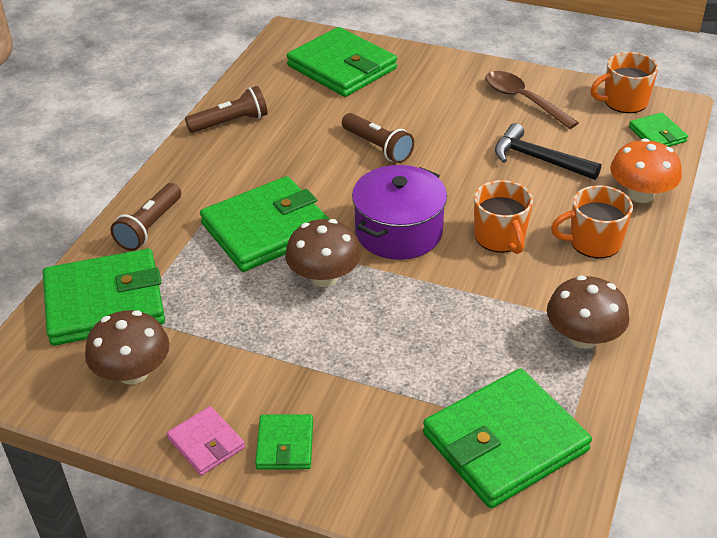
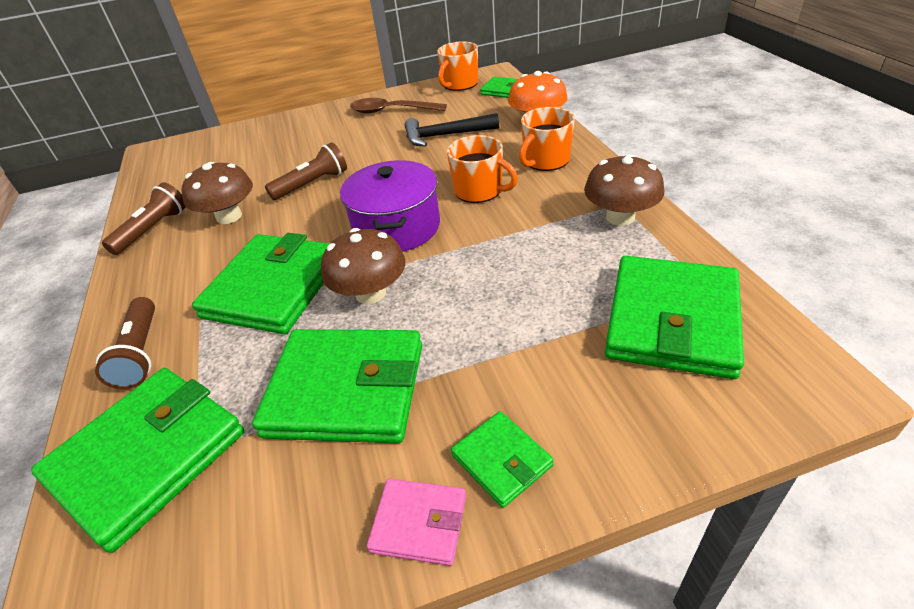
camera: 35 degrees left, 0 degrees up
brown mushroom [85,310,169,385] -> brown mushroom moved to [181,162,253,224]
green wallet [287,27,397,97] -> green wallet moved to [252,329,422,443]
brown flashlight [342,113,414,163] -> brown flashlight turned 45 degrees counterclockwise [265,142,347,200]

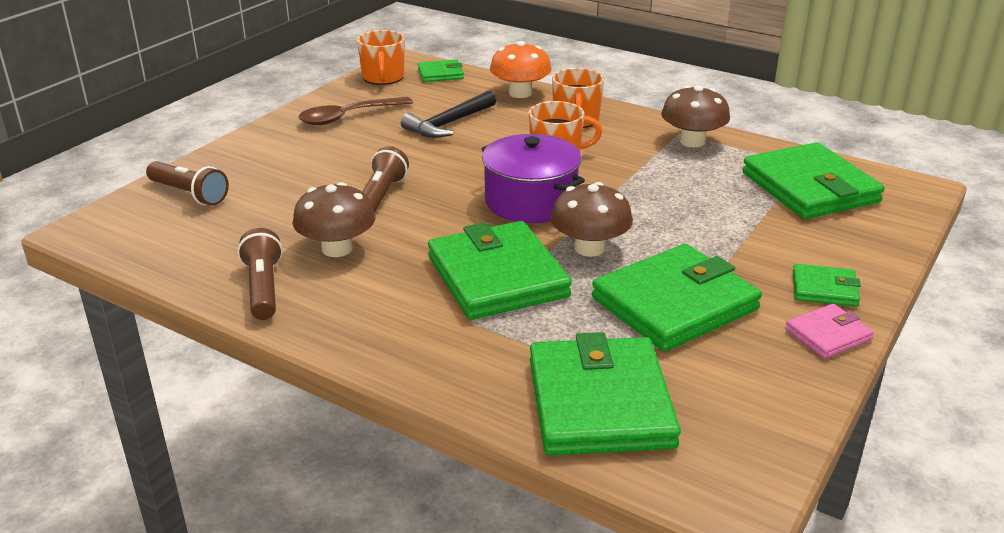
camera: 45 degrees left, 10 degrees down
brown flashlight [95,297,155,389] -> brown flashlight moved to [146,161,229,206]

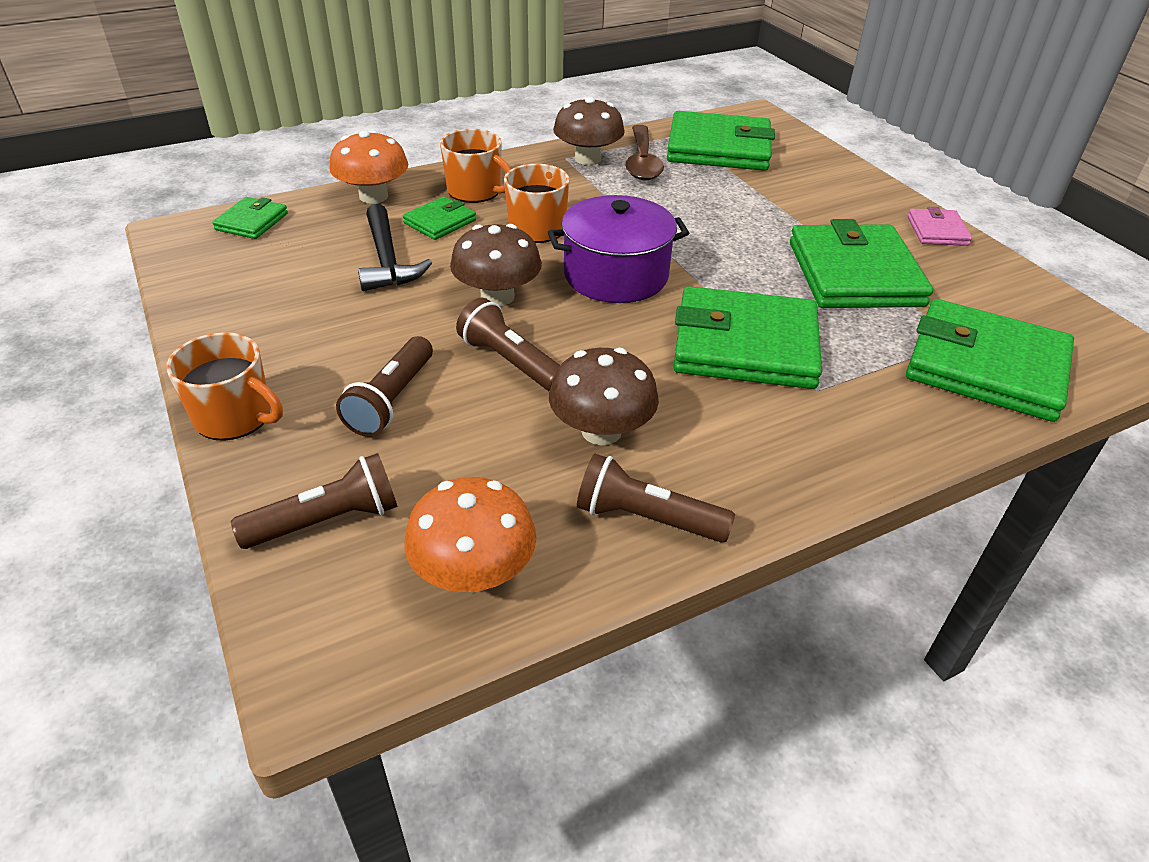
camera: 60 degrees left, 10 degrees up
brown spoon [298,97,413,125] -> brown spoon moved to [625,125,664,180]
orange mug [357,30,405,85] -> orange mug moved to [166,332,283,441]
brown mushroom [550,182,633,257] -> brown mushroom moved to [450,224,542,306]
green wallet [793,264,861,307] -> green wallet moved to [403,196,476,240]
none -> brown flashlight [336,336,433,437]
none -> orange mushroom [405,477,536,592]

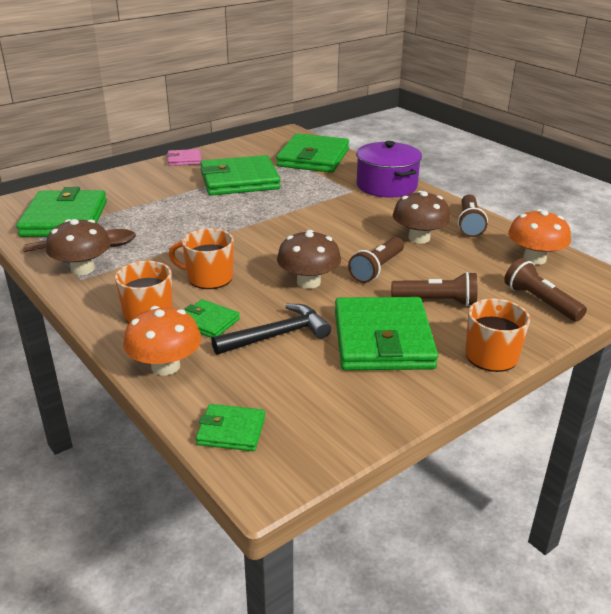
camera: 100 degrees left, 10 degrees down
purple pot [548,195,689,303] -> purple pot moved to [356,141,422,198]
green wallet [673,286,822,389] -> green wallet moved to [335,297,438,370]

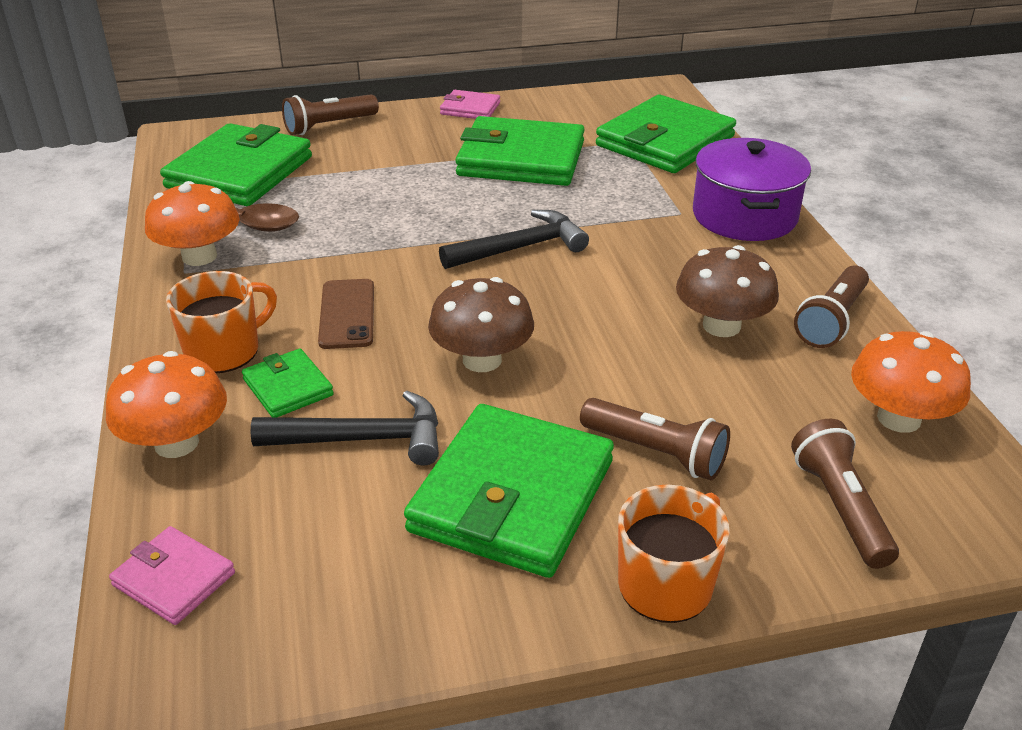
camera: 25 degrees right, 5 degrees up
brown mushroom [46,219,111,275] -> orange mushroom [145,181,239,266]
orange mug [169,228,234,289] -> brown phone [318,279,374,349]
green wallet [196,404,265,451] -> pink wallet [109,526,235,625]
brown flashlight [348,237,404,283] -> brown flashlight moved to [282,94,379,135]
none -> black hammer [439,210,589,269]

